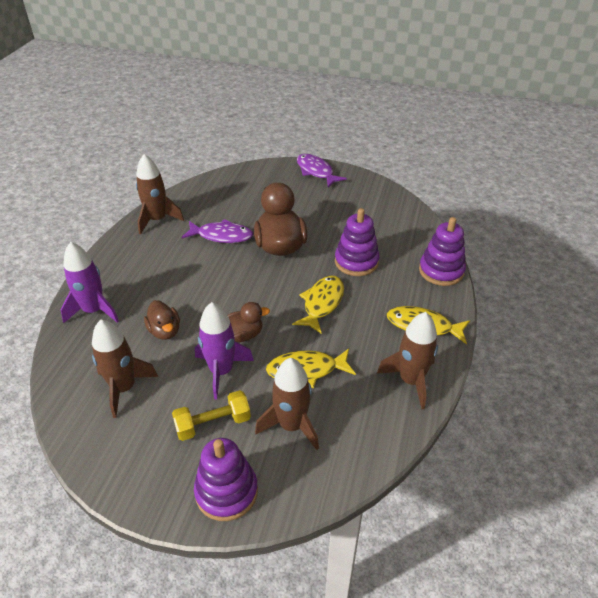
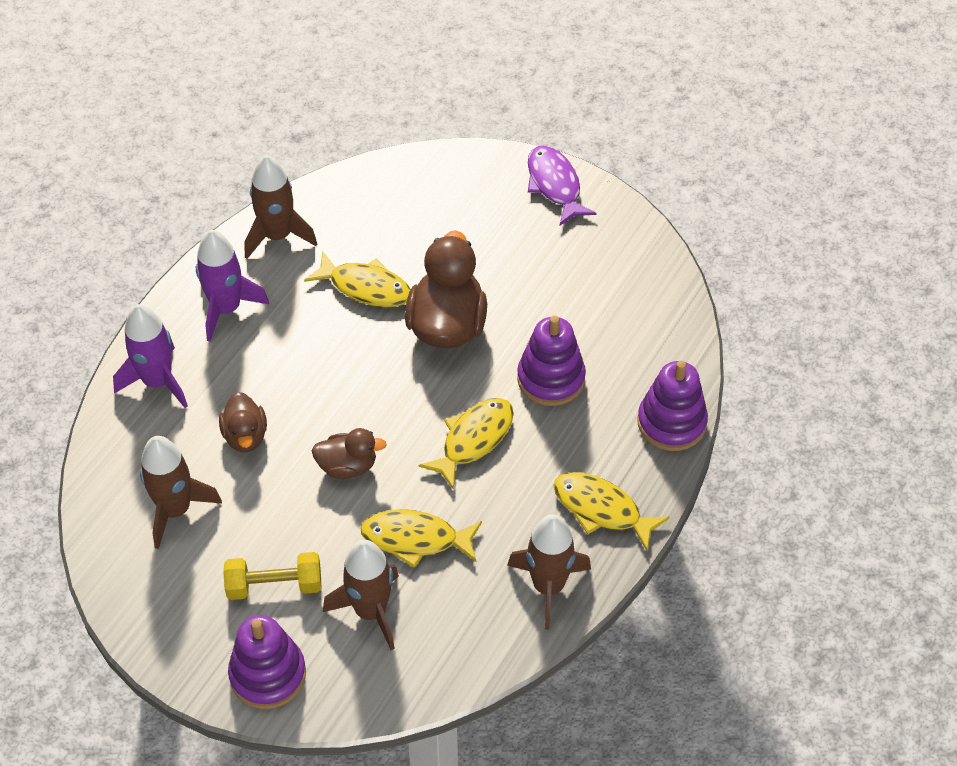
camera: 15 degrees right, 10 degrees up
purple fish [182,219,253,243] -> yellow fish [304,252,411,307]
purple rocket [195,302,254,399] -> purple rocket moved to [196,230,269,342]

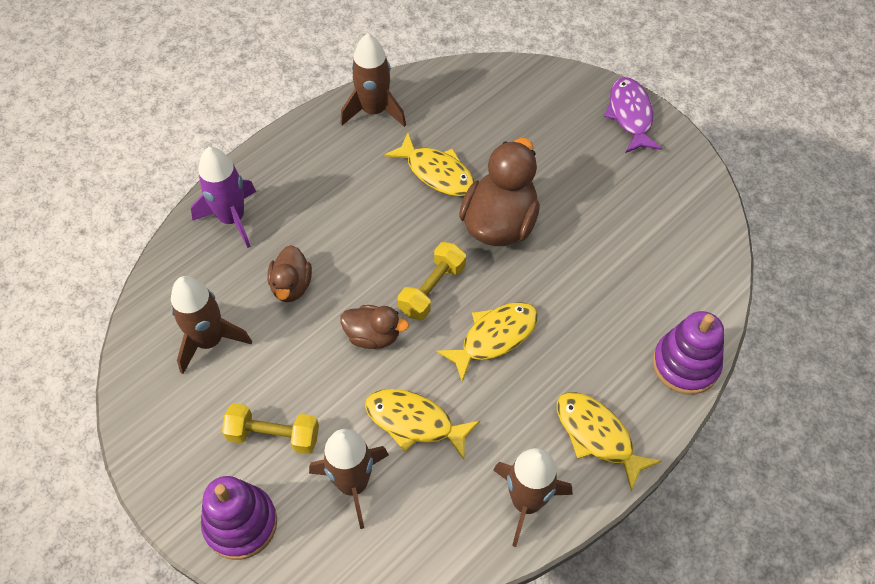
camera: 15 degrees right, 5 degrees up
purple rocket [196,230,269,342] -> none
purple stacking toy [517,316,586,406] -> none
none -> yellow dumbbell [398,242,466,320]

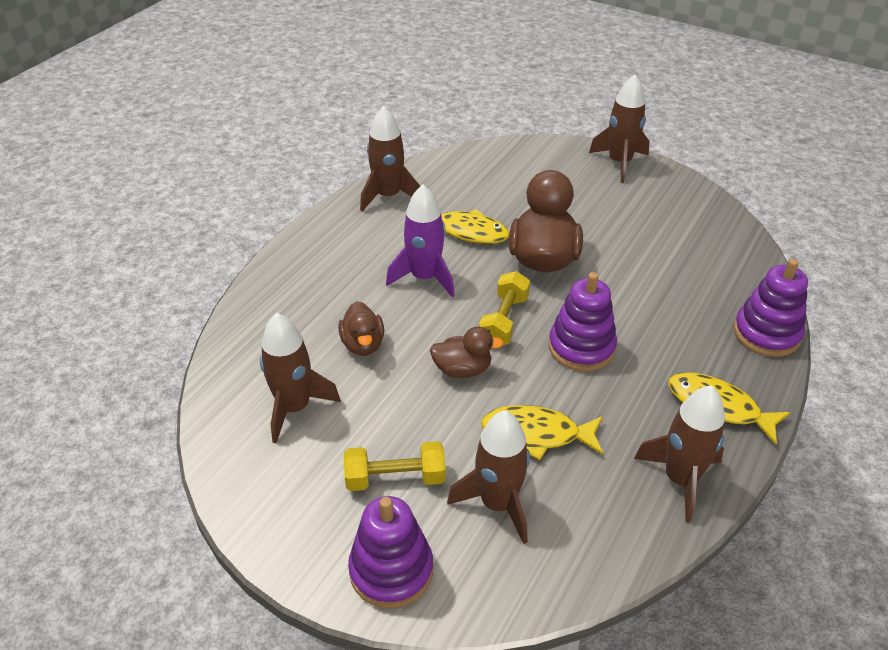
camera: 15 degrees left, 15 degrees down
purple rocket [191,147,256,248] -> purple rocket moved to [386,185,455,297]
yellow fish [436,302,538,382] -> purple stacking toy [549,272,617,371]
purple fish [604,77,662,153] -> brown rocket [589,74,650,183]

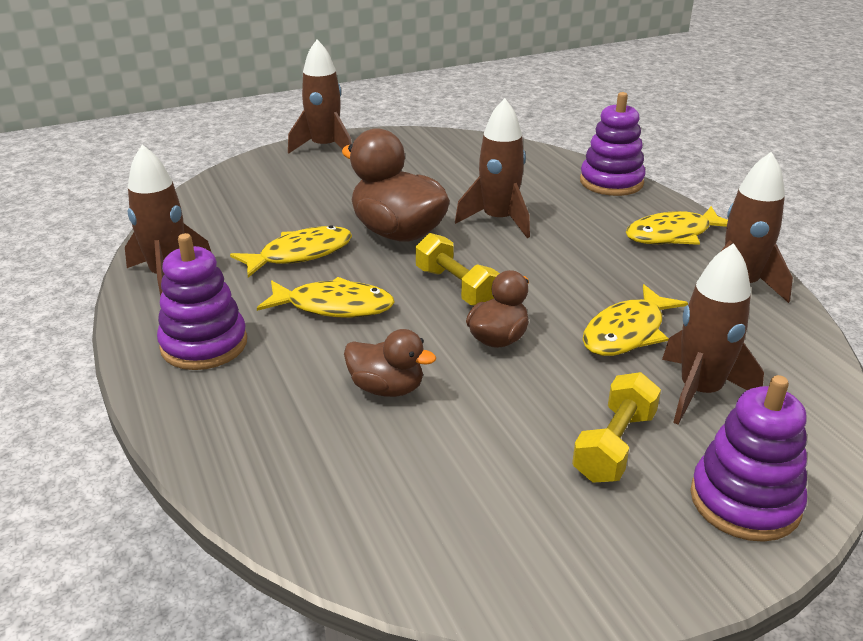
camera: 55 degrees left, 10 degrees down
brown rocket [260,313,341,443] -> brown rocket moved to [455,98,530,238]
purple rocket [386,185,455,297] -> yellow fish [257,277,395,318]
purple stacking toy [549,272,617,371] -> purple stacking toy moved to [157,233,247,370]

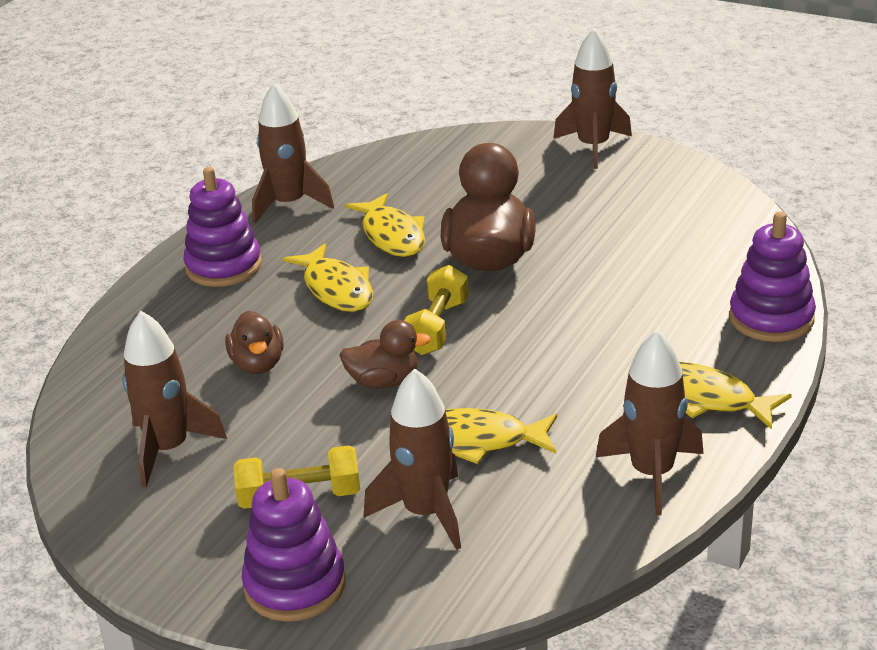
camera: 55 degrees right, 0 degrees up
yellow fish [230,225,352,278] -> yellow fish turned 45 degrees clockwise [345,193,425,257]
brown rocket [455,98,530,238] -> brown rocket moved to [122,311,227,487]

